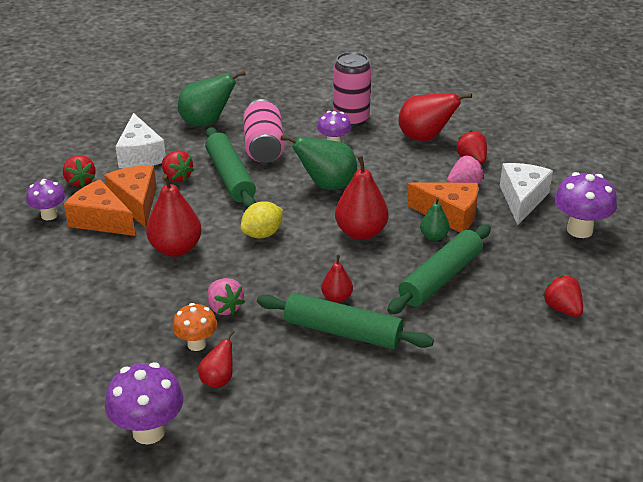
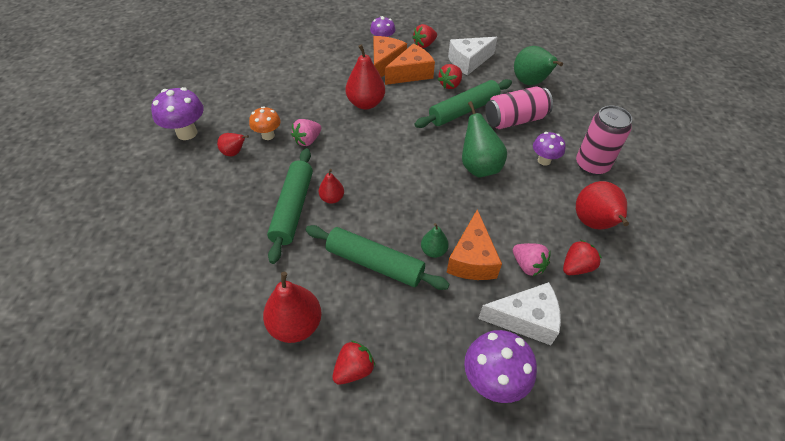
camera: 75 degrees right, 15 degrees up
yellow lemon [241,201,283,238] -> none
red pear [335,155,389,240] -> red pear moved to [263,272,322,343]

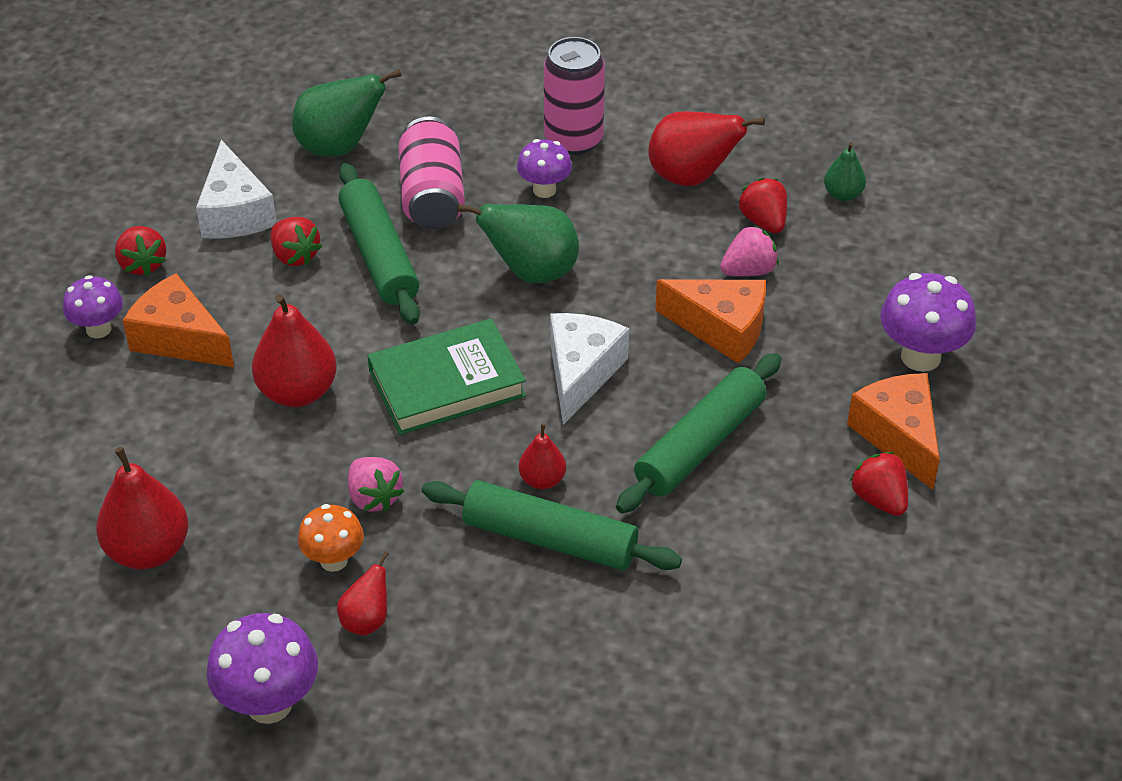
camera: 75 degrees left, 5 degrees down
red pear [263,272,322,343] -> red pear moved to [96,447,189,569]
orange cheese [385,43,435,85] -> orange cheese moved to [847,373,940,490]
green pear [421,223,449,258] -> green pear moved to [824,142,866,201]
white cheese [478,282,561,345] -> white cheese moved to [550,313,629,425]
none -> green book [367,318,526,435]

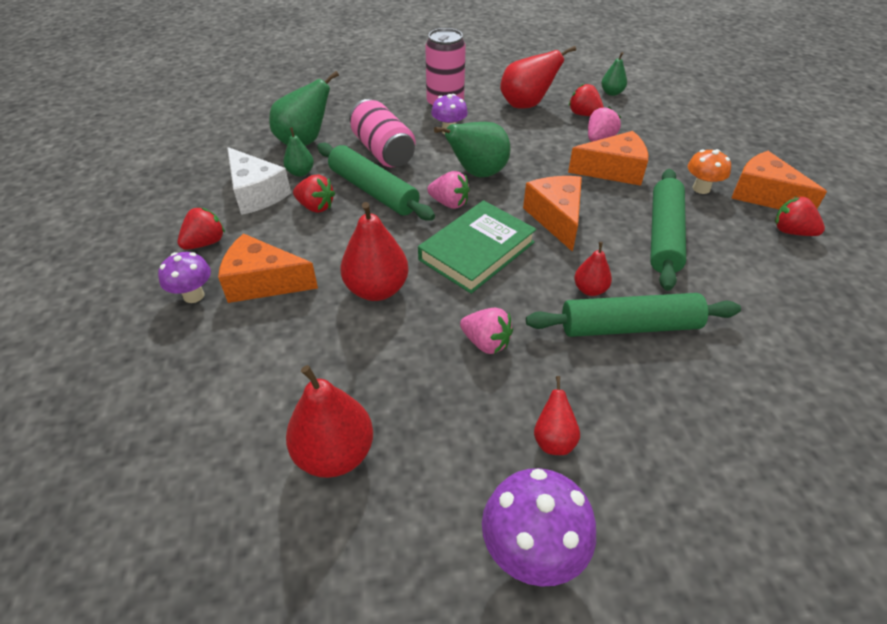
camera: 25 degrees left, 0 degrees up
red strawberry [115,226,166,276] -> red strawberry turned 90 degrees counterclockwise [178,207,225,250]
orange mushroom [298,504,364,572] -> orange mushroom moved to [688,149,731,194]
white cheese [550,313,629,425] -> orange cheese [523,176,582,252]
purple mushroom [880,273,976,372] -> none
none -> green pear [283,127,314,177]
none -> pink strawberry [427,171,470,209]

